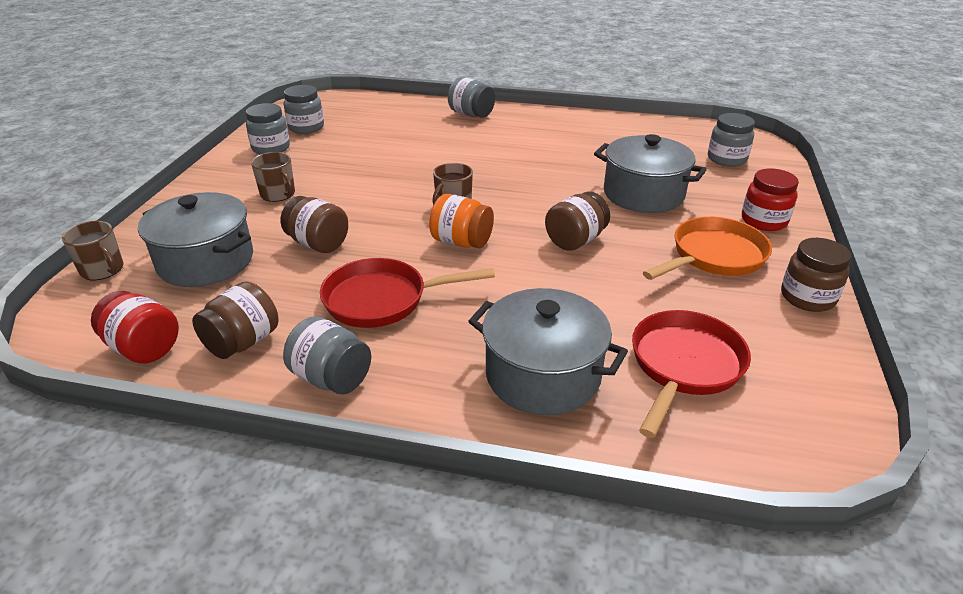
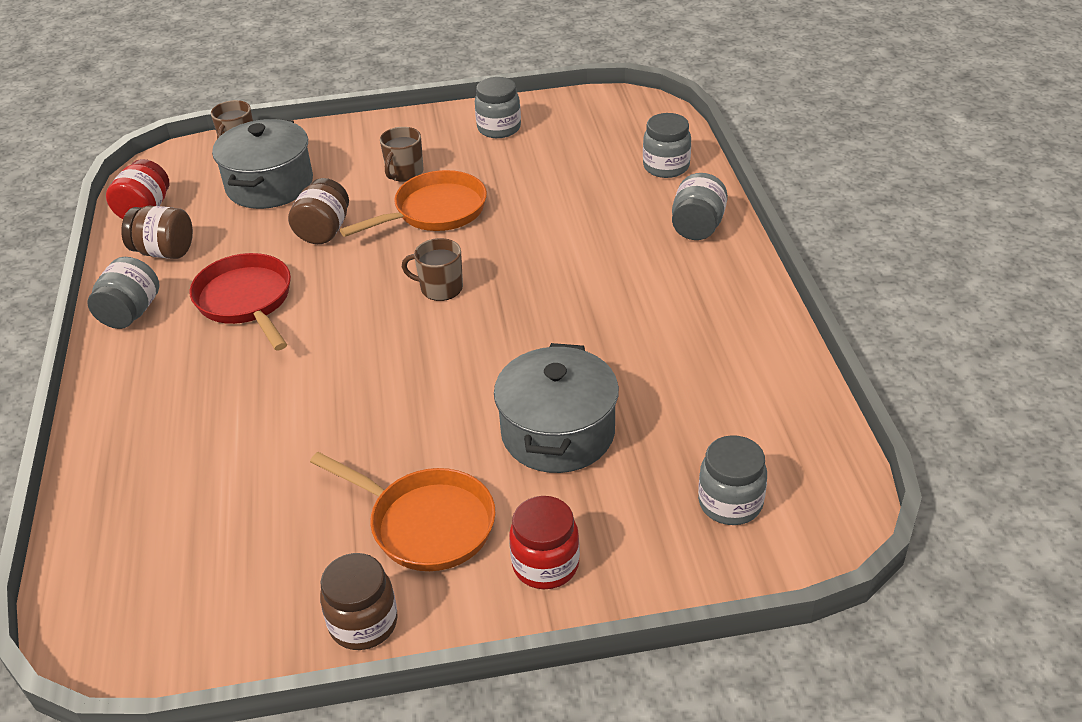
camera: 70 degrees right, 5 degrees up
grey jar [284,85,324,134] -> grey jar moved to [643,113,691,178]
orange jar [429,194,494,248] -> none
grey pot [468,288,628,415] -> none
brown jar [545,192,610,251] -> none
red pan [632,310,751,438] -> none
none -> orange pan [340,170,487,237]

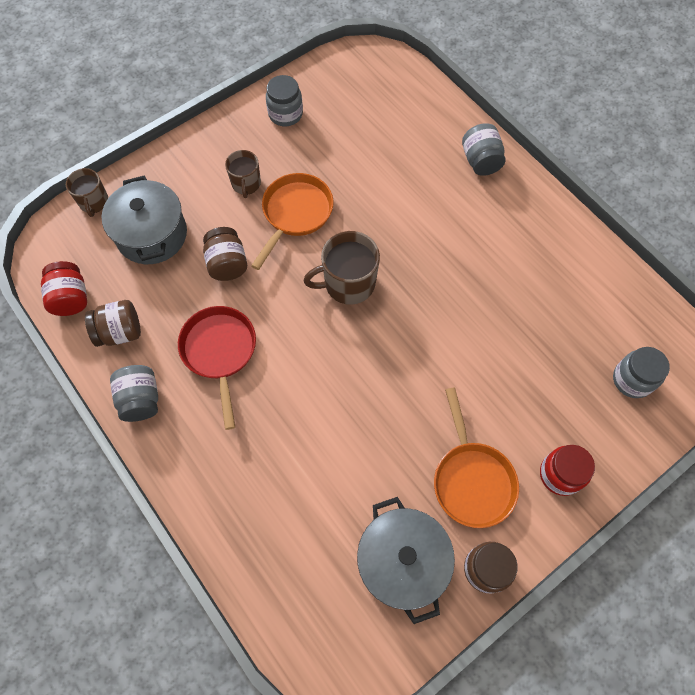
camera: 30 degrees left, 25 degrees up
red pan [189,253,291,350] -> red pan turned 45 degrees clockwise [178,306,256,430]
orange pan [310,452,495,571] -> orange pan turned 75 degrees clockwise [434,388,519,528]
brown mug [402,238,463,301] -> brown mug [304,231,380,305], size x1.60
grey pot [494,343,619,473] -> grey pot moved to [357,497,455,624]
grey jar [643,113,691,178] -> none

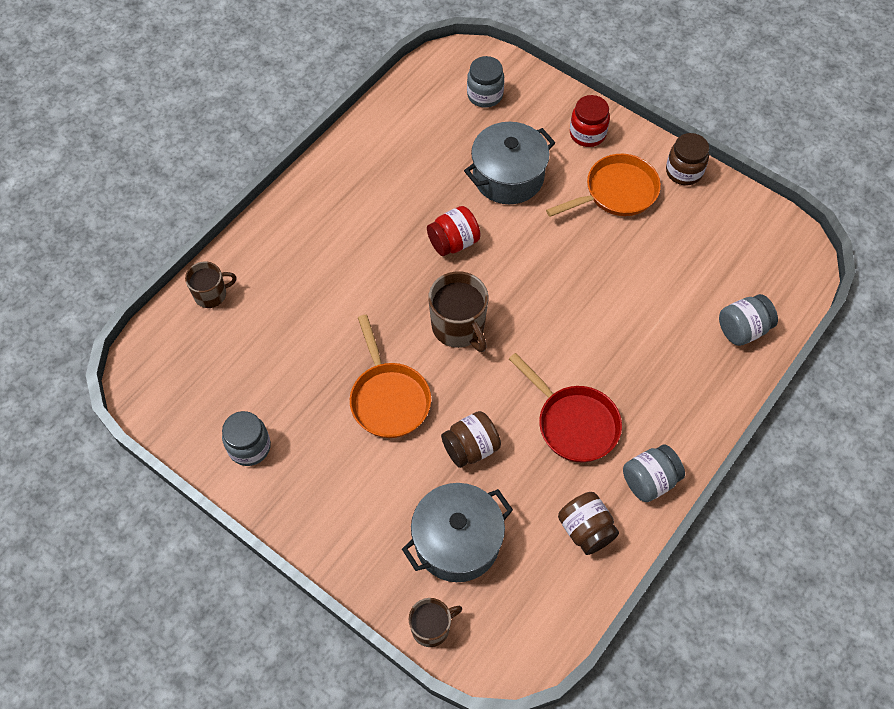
camera: 105 degrees left, 5 degrees down
red jar [41,261,87,316] -> red jar moved to [427,206,481,256]
red pan [178,306,256,430] -> red pan turned 105 degrees counterclockwise [509,353,622,462]
brown mug [225,150,261,198] -> brown mug moved to [185,261,237,308]
orange pan [251,173,333,270] -> orange pan turned 120 degrees counterclockwise [350,315,431,438]
grey pot [357,497,455,624] -> grey pot moved to [464,122,555,204]
grey jar [462,123,506,176] -> grey jar moved to [719,294,778,346]

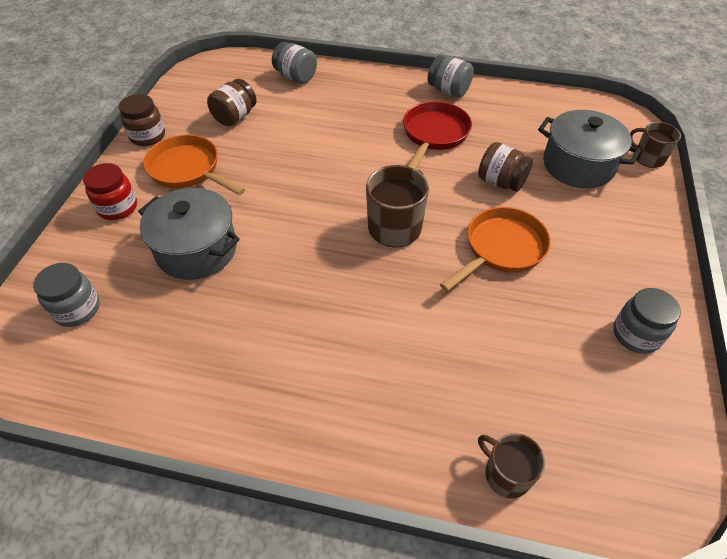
camera: 115 degrees left, 10 degrees down
red jar [427,206,481,256] -> none
brown jar [558,492,619,555] -> brown jar moved to [207,79,257,126]

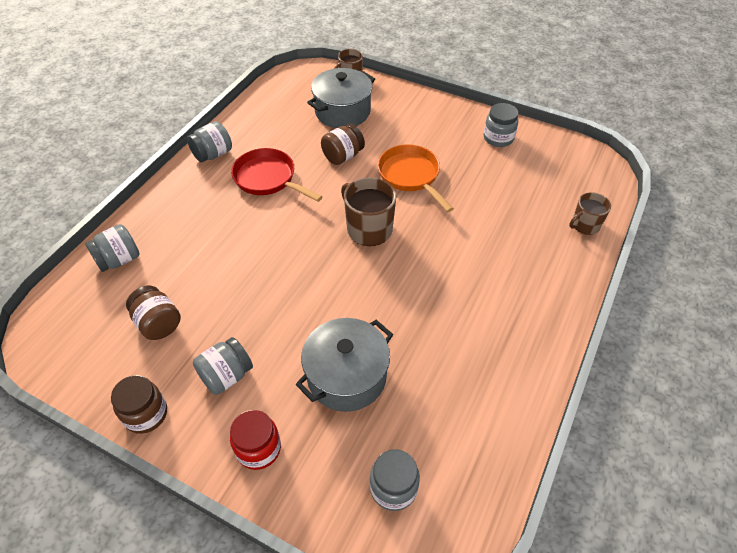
camera: 75 degrees left, 0 degrees up
orange pan [143,135,245,195] -> grey jar [193,337,253,395]

